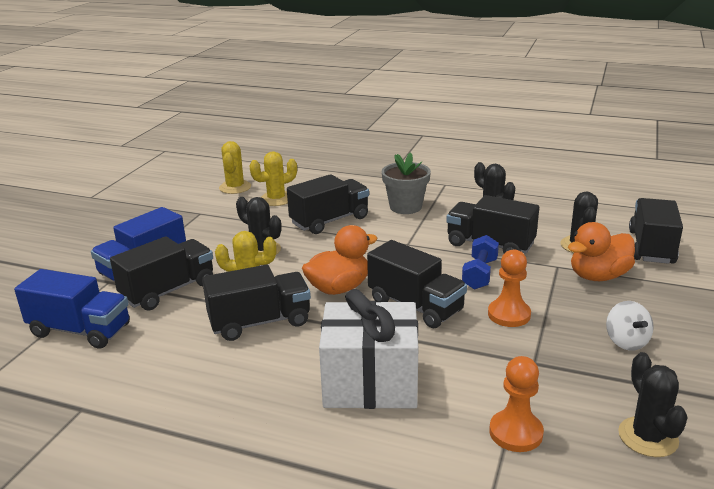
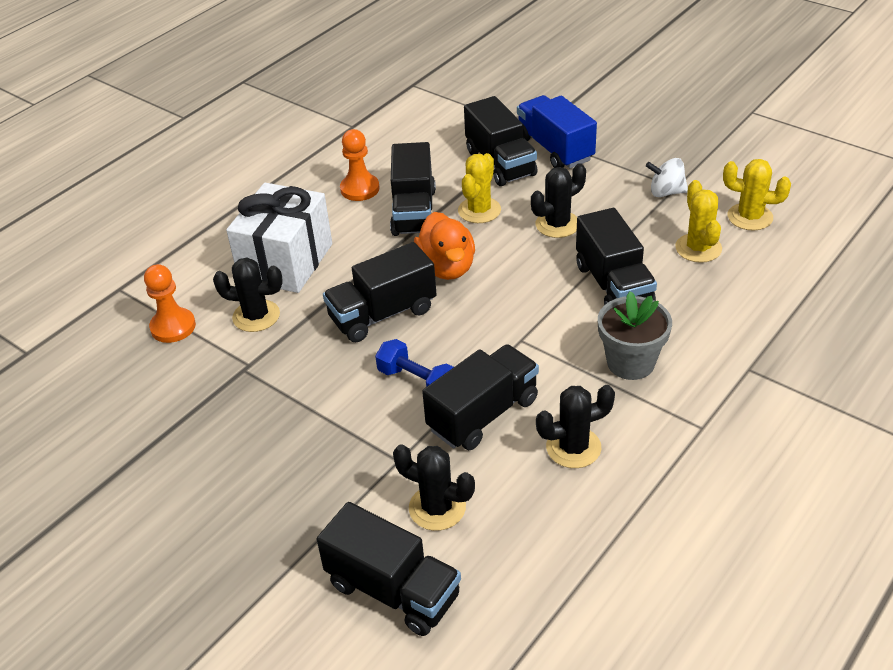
camera: 110 degrees right, 15 degrees up
blue truck [14,269,130,349] -> none
orange pawn [488,249,531,327] -> orange pawn moved to [340,129,380,201]
orange duck [568,222,635,281] -> none
white spinning top [606,301,654,351] -> white spinning top moved to [646,158,688,197]
black cactus [618,352,688,457] -> black cactus moved to [213,258,283,332]

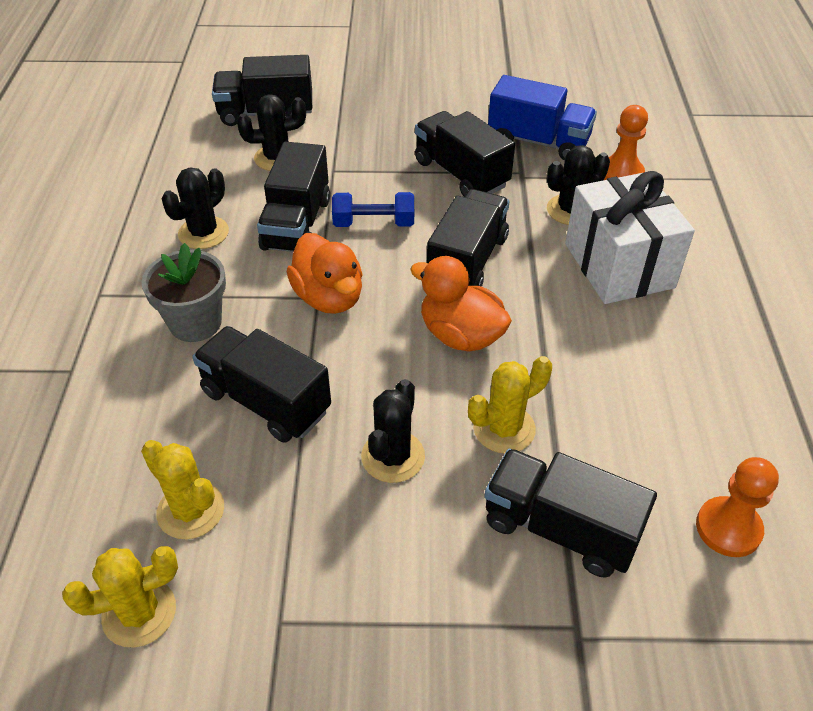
camera: 140 degrees right, 5 degrees up
orange pawn [340,129,380,201] -> orange pawn moved to [696,457,779,557]
black truck [390,142,436,236] -> black truck moved to [415,111,515,197]
yellow cactus [458,153,501,223] -> yellow cactus turned 75 degrees clockwise [468,356,552,453]
blue truck [517,95,597,168] -> blue truck moved to [488,75,597,161]
white spinning top [646,158,688,197] -> none
none -> orange duck [287,233,362,314]

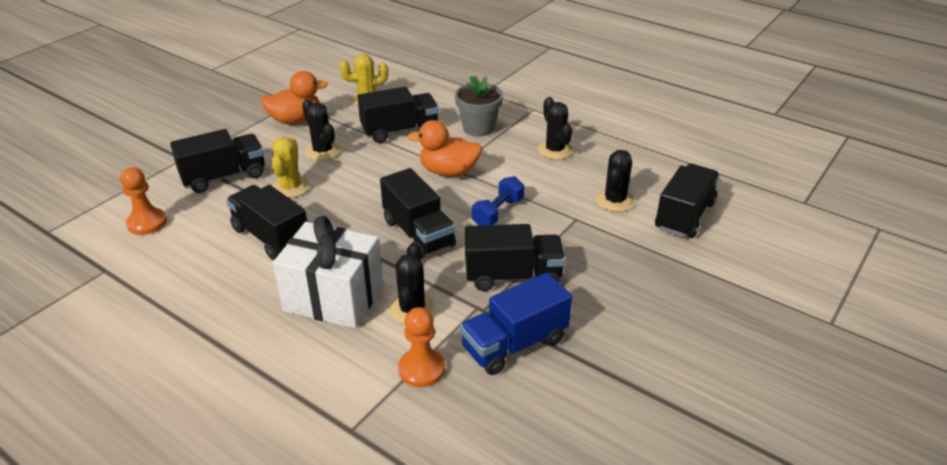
camera: 125 degrees right, 10 degrees down
yellow cactus [62,546,178,648] -> none
black truck [257,141,330,252] -> black truck moved to [226,185,307,260]
orange duck [410,256,512,352] -> orange duck moved to [260,71,328,124]

